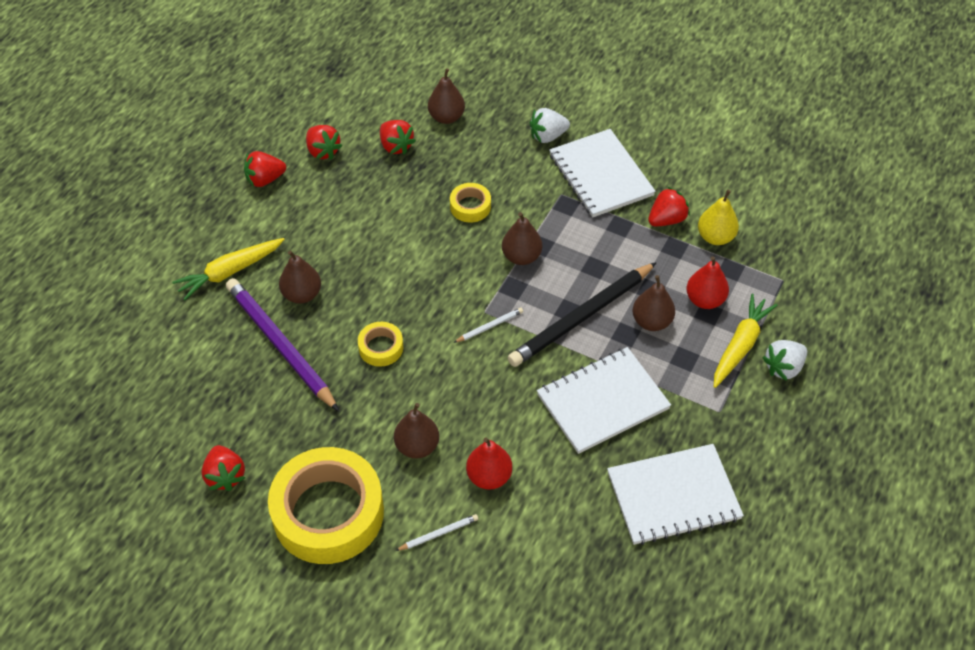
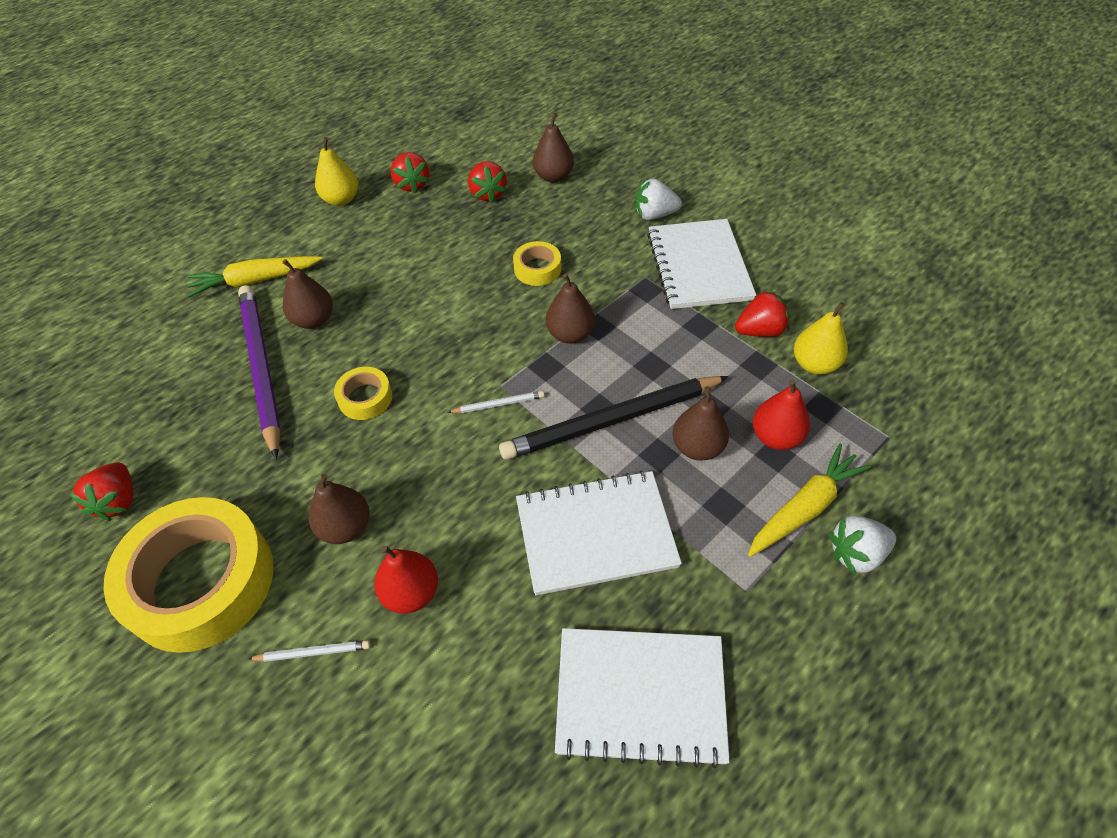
camera: 20 degrees right, 0 degrees up
red strawberry [244,151,286,187] -> yellow pear [315,137,358,206]

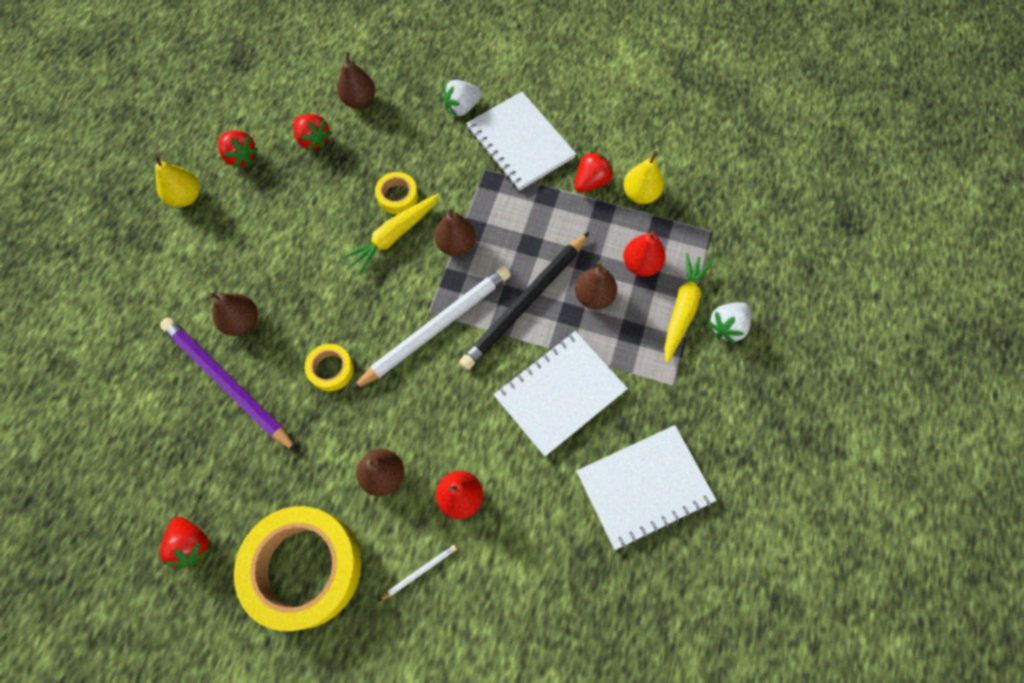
camera: 30 degrees left, 15 degrees up
yellow carrot [187,256,322,297] -> yellow carrot moved to [342,193,440,274]
white pencil [447,391,545,413] -> white pencil [352,266,511,390], size x2.46

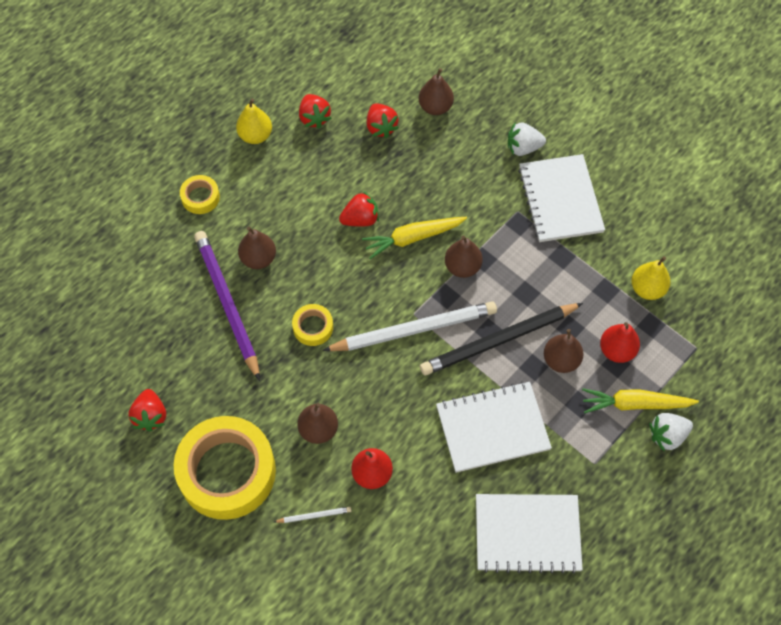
camera: 25 degrees right, 5 degrees down
yellow tape [375,172,418,214] -> yellow tape moved to [180,175,220,214]
red strawberry [574,150,614,193] -> red strawberry moved to [339,192,379,227]
yellow carrot [664,253,713,363] -> yellow carrot turned 135 degrees counterclockwise [582,388,699,413]

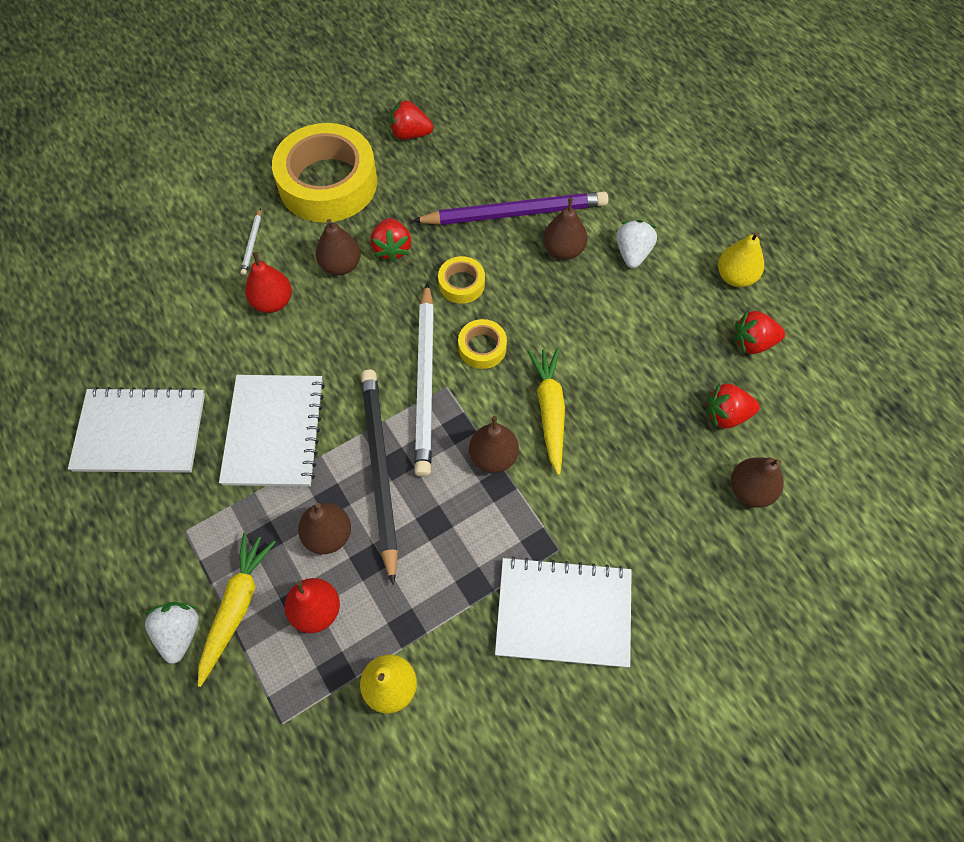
camera: 105 degrees right, 0 degrees up
yellow tape [180,175,220,214] -> yellow tape moved to [458,319,507,369]
red strawberry [339,192,379,227] -> red strawberry moved to [370,218,411,262]
white notebook [476,494,583,574] -> white notebook turned 75 degrees clockwise [68,387,205,473]
white strawberry [508,122,546,156] -> white strawberry moved to [616,220,657,268]

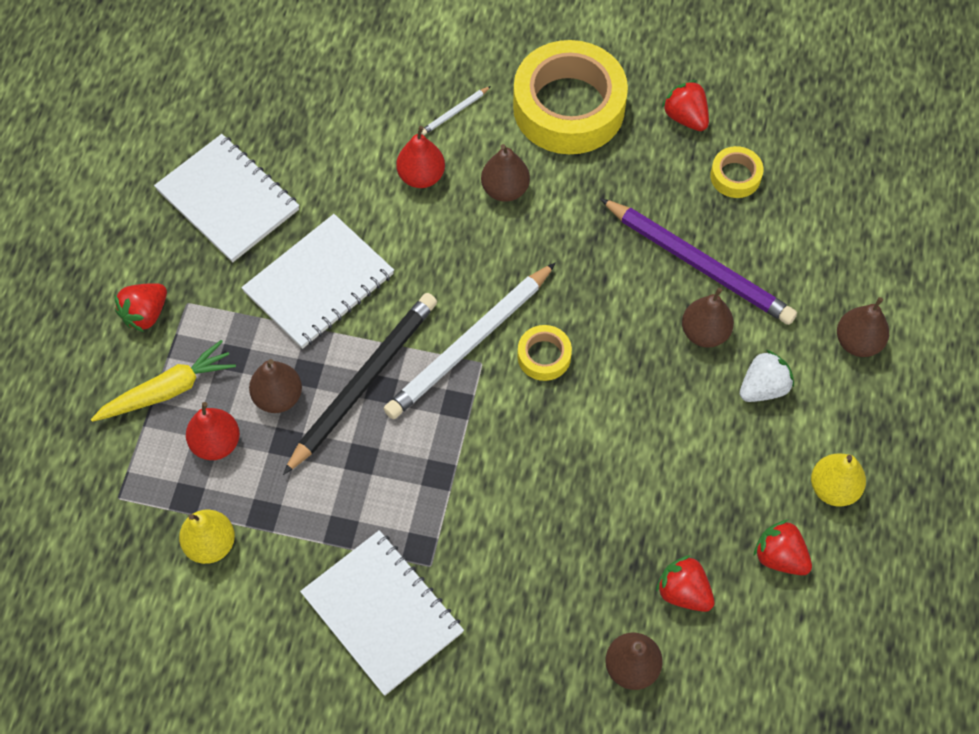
camera: 45 degrees right, 0 degrees up
white strawberry [145,602,199,664] -> none
red strawberry [370,218,411,262] -> red strawberry moved to [115,283,167,332]
yellow tape [438,256,485,304] -> yellow tape moved to [710,146,763,198]
brown pear [469,416,519,473] -> brown pear moved to [837,297,889,357]
yellow carrot [528,348,565,475] -> none

